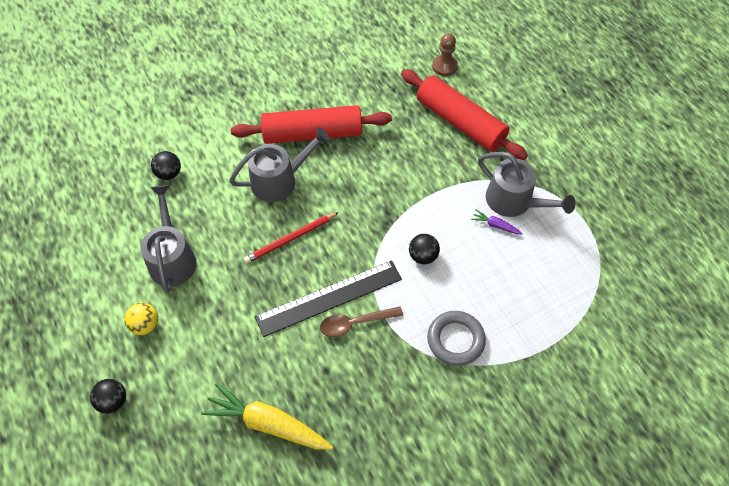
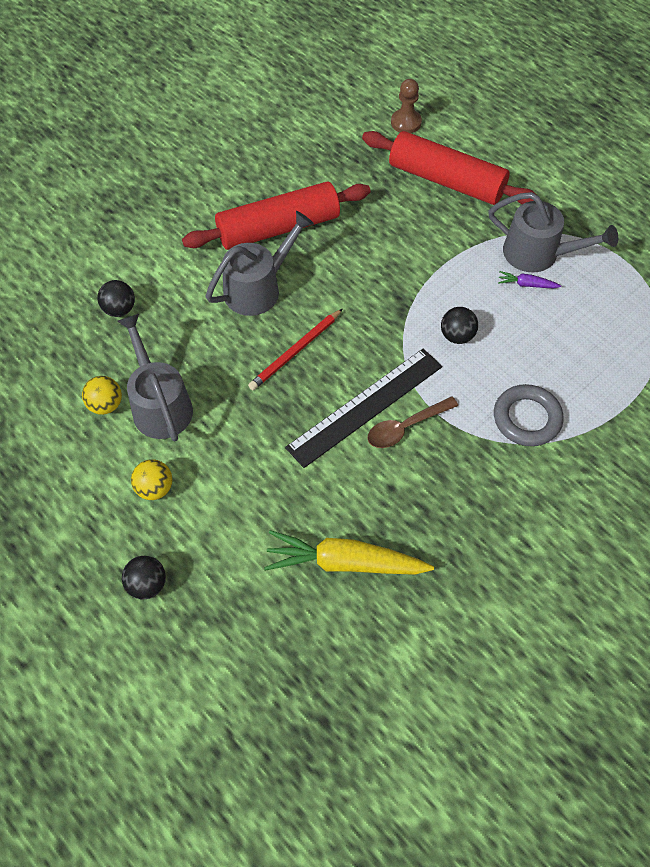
camera: 15 degrees left, 0 degrees up
none -> yellow ball [82,376,122,415]

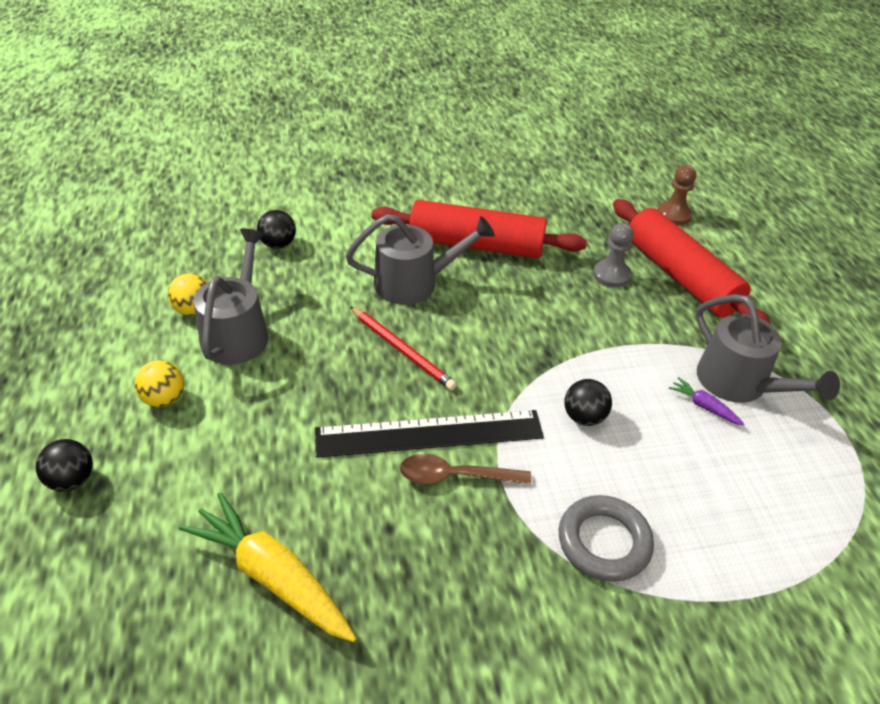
camera: 30 degrees right, 15 degrees down
red pencil [248,309,342,390] -> red pencil turned 120 degrees counterclockwise [350,306,457,390]
none -> grey pawn [593,223,634,288]

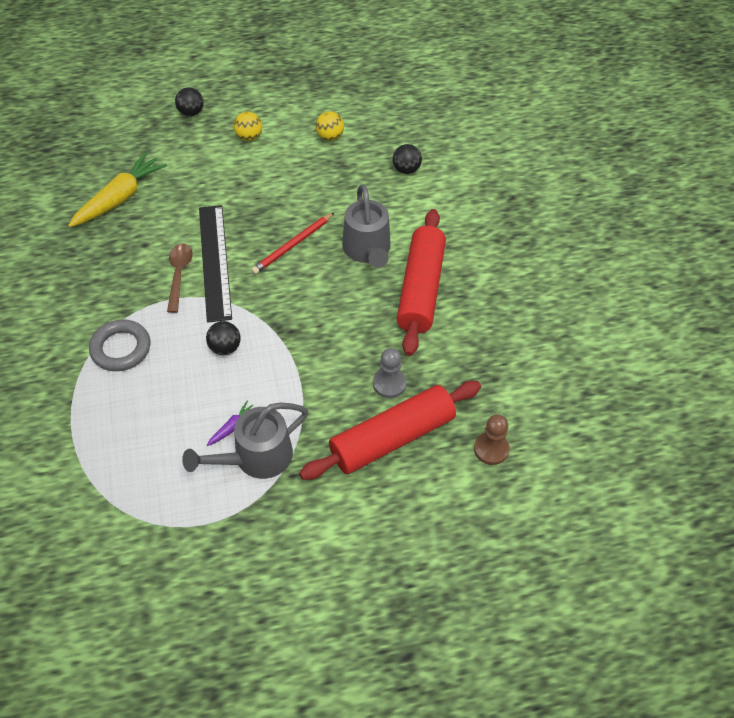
camera: 90 degrees right, 10 degrees up
grey watering can [194,229,268,365] -> none

